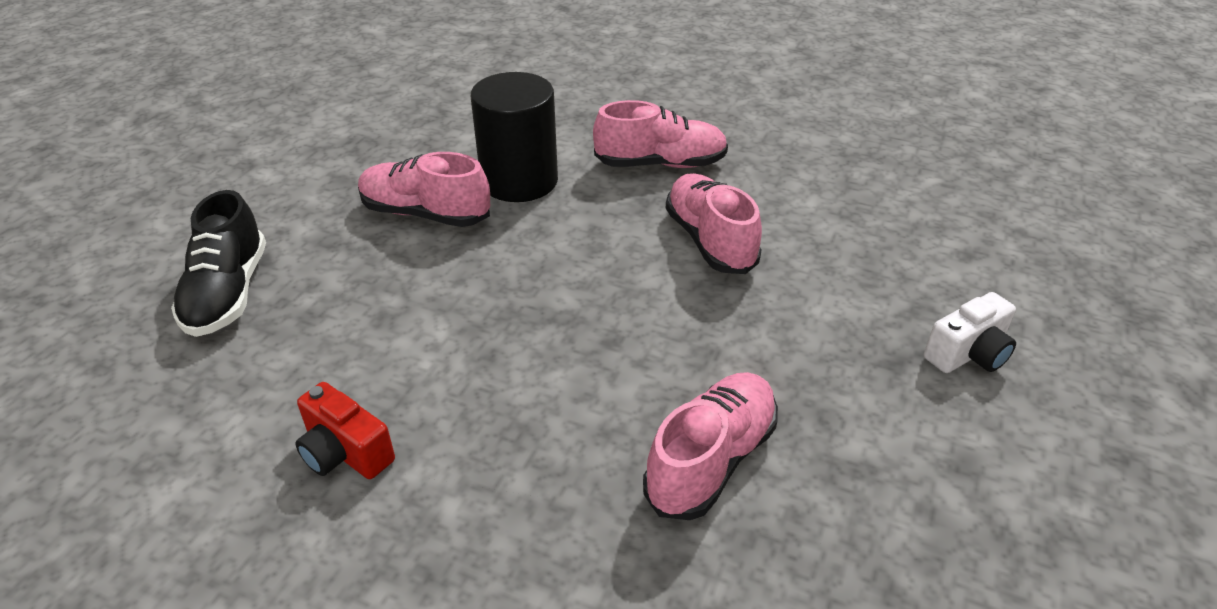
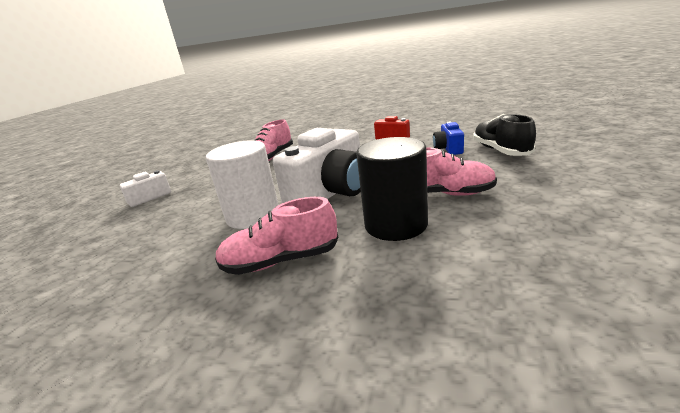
camera: 175 degrees right, 15 degrees down
pink shoe [666,173,762,274] -> white cylinder [206,140,279,229]
none -> white camera [273,128,361,203]
none -> blue camera [433,122,464,155]

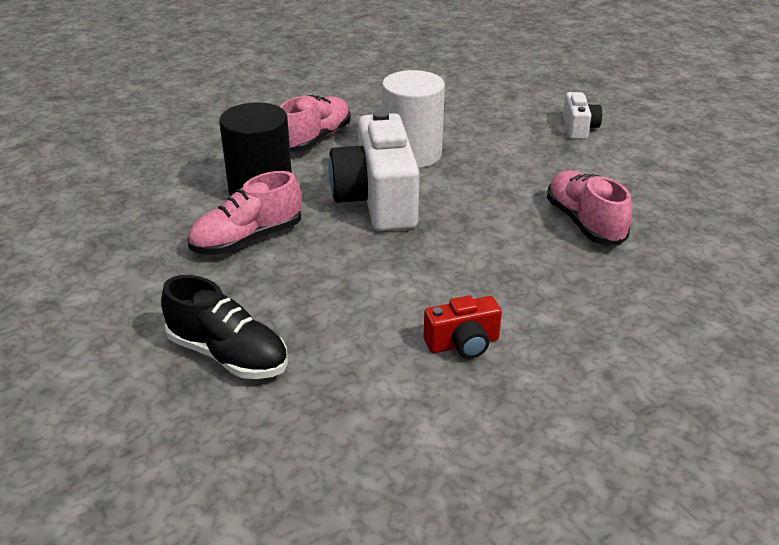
camera: 130 degrees right, 10 degrees up
blue camera [433,122,464,155] -> none

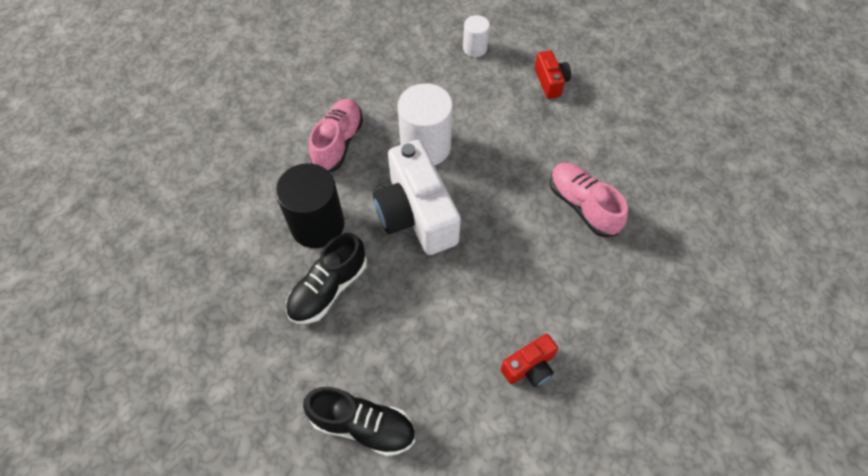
camera: 15 degrees left, 25 degrees up
pink shoe [188,171,301,255] -> black shoe [286,233,367,324]
white camera [563,92,602,139] -> red camera [535,50,571,99]
none -> white cylinder [463,15,490,57]

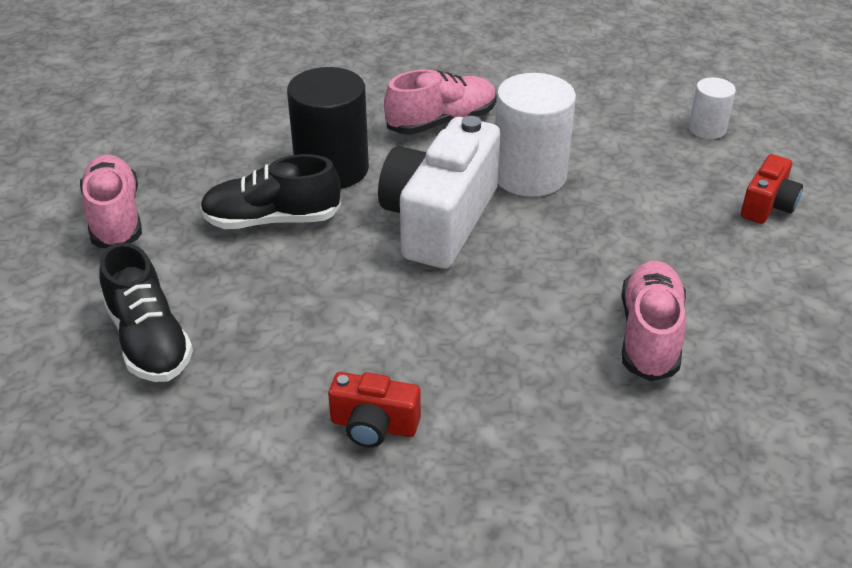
camera: 45 degrees right, 20 degrees down
none -> pink shoe [80,155,142,248]

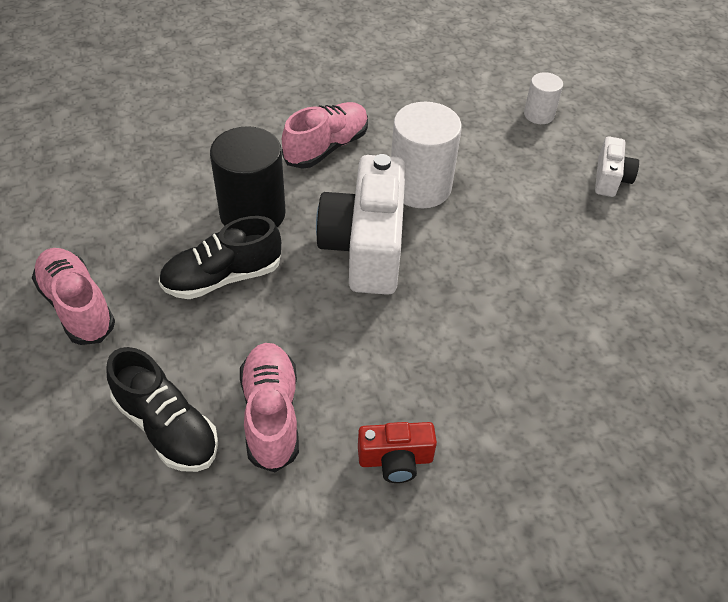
camera: 20 degrees left, 10 degrees up
pink shoe [621,261,686,382] -> pink shoe moved to [240,343,299,472]
red camera [741,154,803,224] -> white camera [595,136,639,197]

